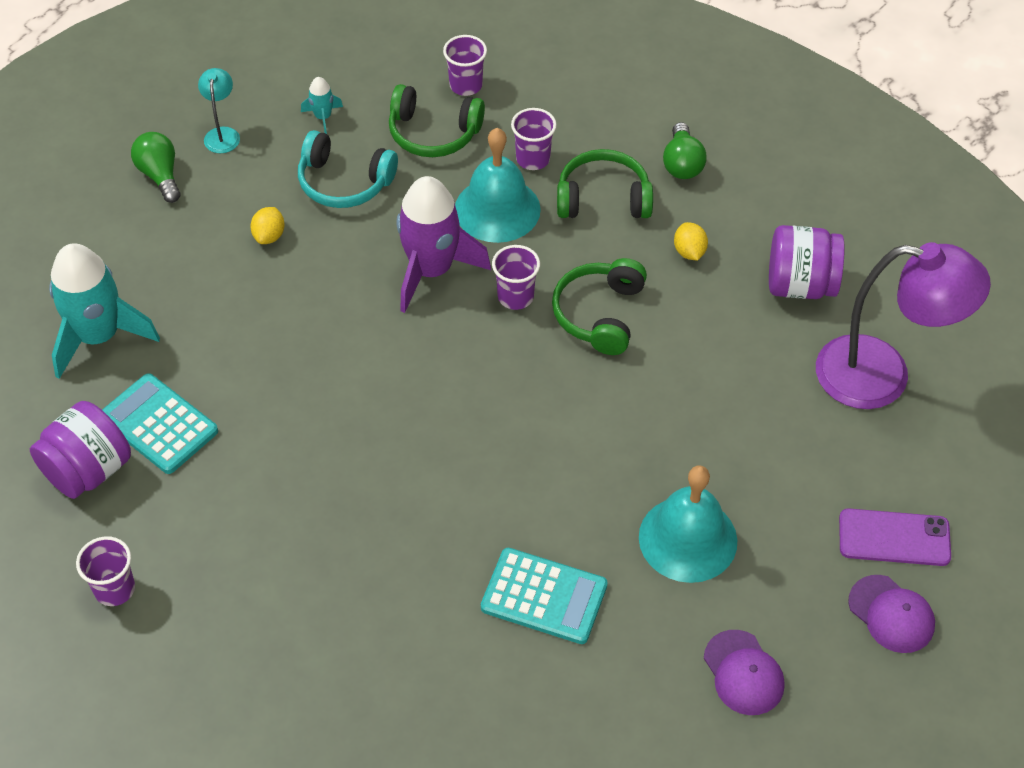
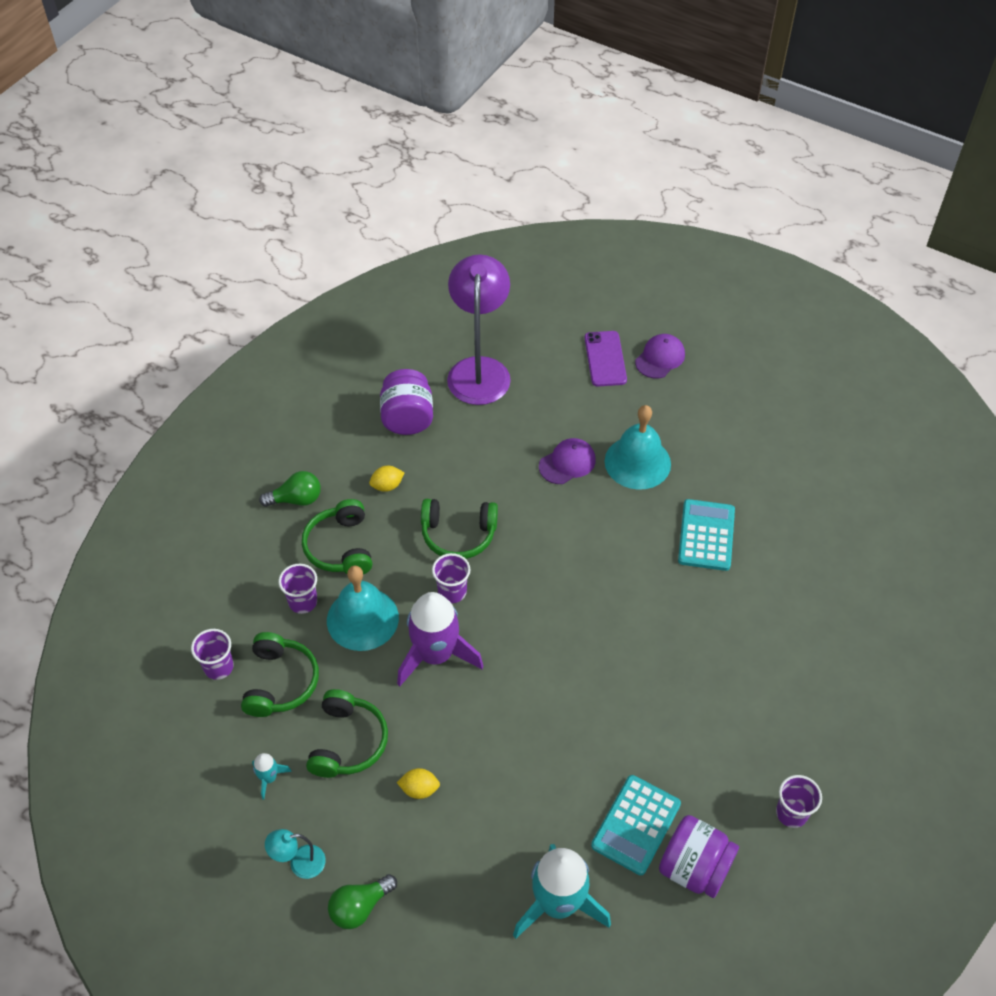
camera: 100 degrees left, 0 degrees up
turquoise headphones [298,130,398,208] -> green headphones [306,689,388,778]
purple cap [704,630,785,715] -> purple cap moved to [539,438,596,484]

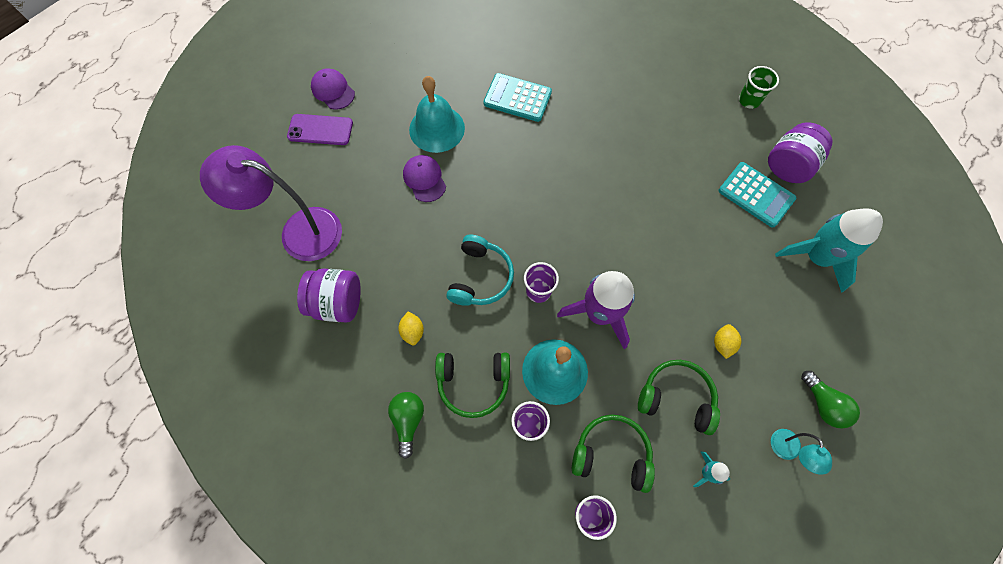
camera: 80 degrees left, 15 degrees up
green headphones [421,499,498,559] -> turquoise headphones [446,235,514,306]
purple cup [776,775,822,828] -> green cup [739,66,779,109]

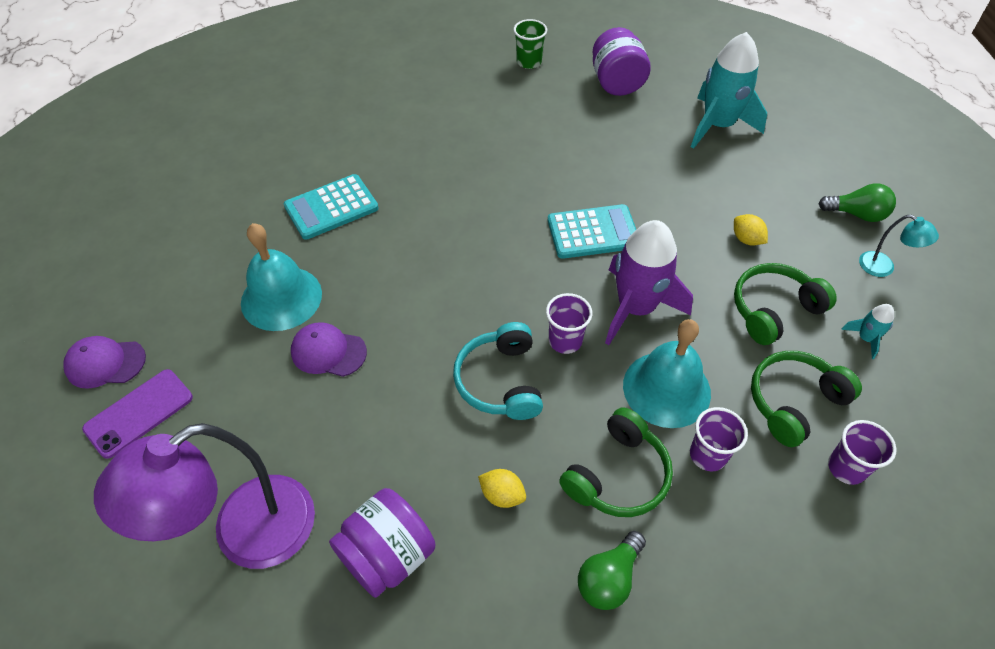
camera: 50 degrees left, 15 degrees down
green light bulb [388,392,424,459] -> green light bulb turned 90 degrees counterclockwise [578,531,646,610]
turquoise headphones [446,235,514,306] -> turquoise headphones turned 150 degrees counterclockwise [453,322,543,420]
turquoise calculator [719,162,796,227] -> turquoise calculator moved to [548,204,636,259]

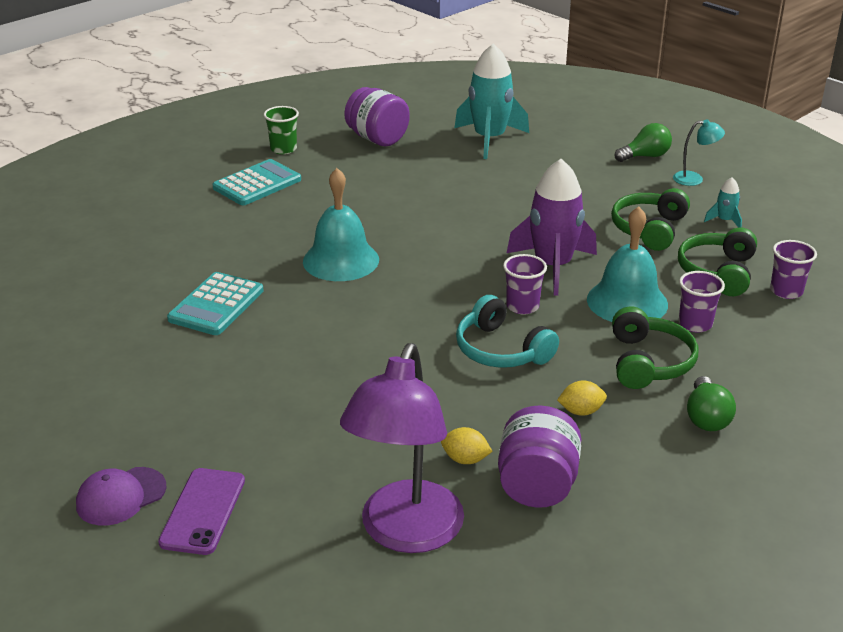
camera: 35 degrees left, 20 degrees down
turquoise bell [241,223,322,331] -> turquoise bell moved to [303,168,379,281]
purple cap [291,322,367,377] -> none
turquoise calculator [548,204,636,259] -> turquoise calculator moved to [213,159,301,205]
yellow lemon [734,214,768,246] -> yellow lemon moved to [441,427,493,464]

